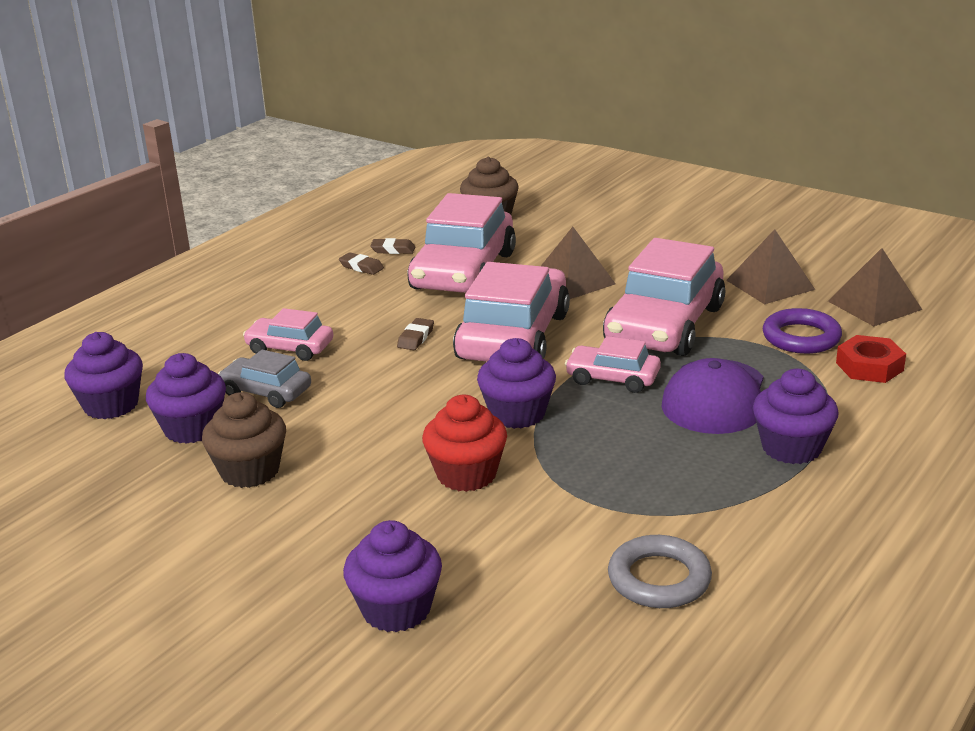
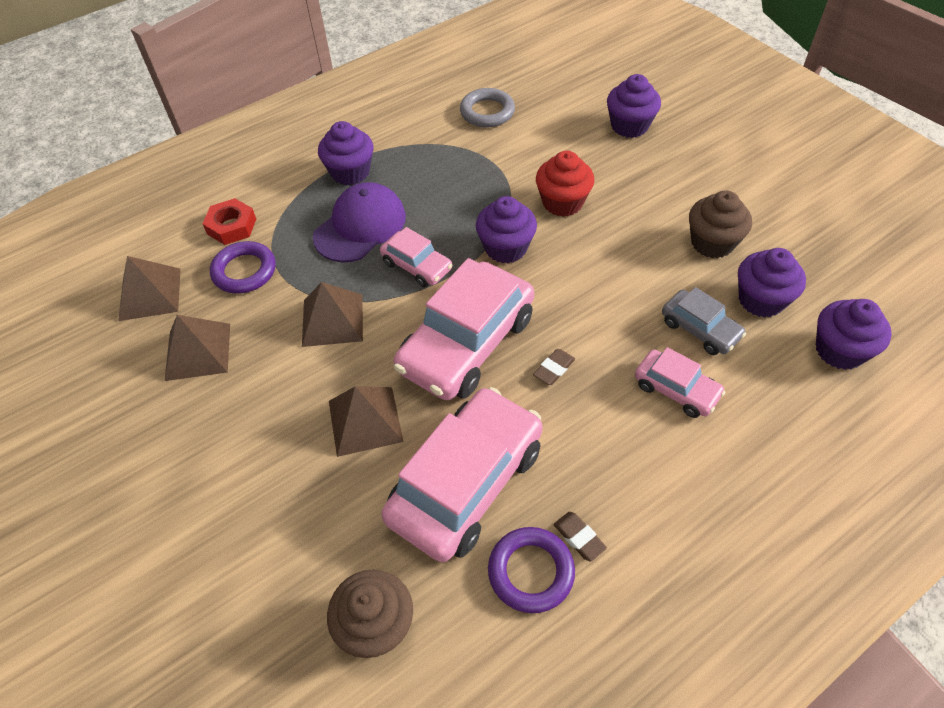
camera: 160 degrees left, 25 degrees up
brown eraser [370,238,415,254] -> purple ring [488,527,575,613]
pink car [603,238,725,356] -> brown pyramid [302,282,363,347]

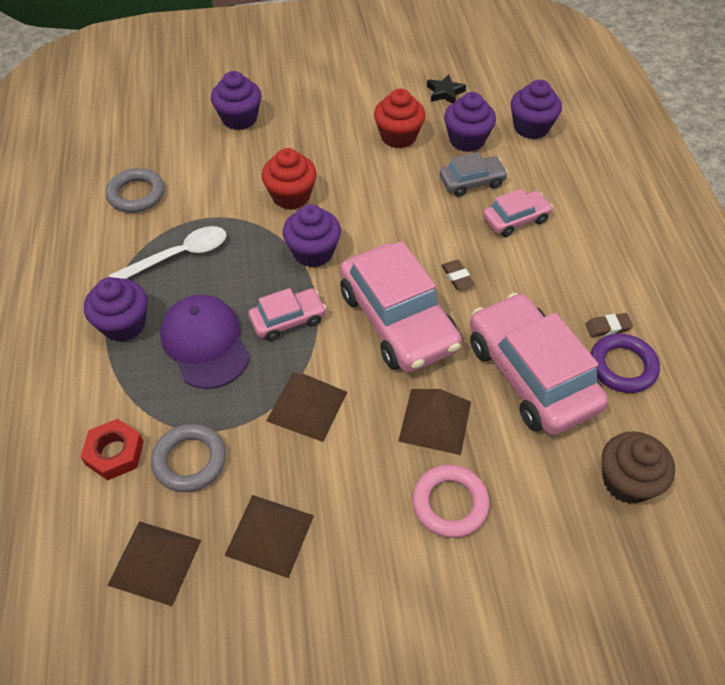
camera: 65 degrees left, 0 degrees up
purple ring [210,241,276,294] -> grey ring [151,423,226,492]
brown cupcake [689,190,752,258] -> red cupcake [374,89,426,148]
none -> white spoon [109,226,226,279]
none -> pink ring [412,465,490,538]
none -> black star [427,74,466,103]

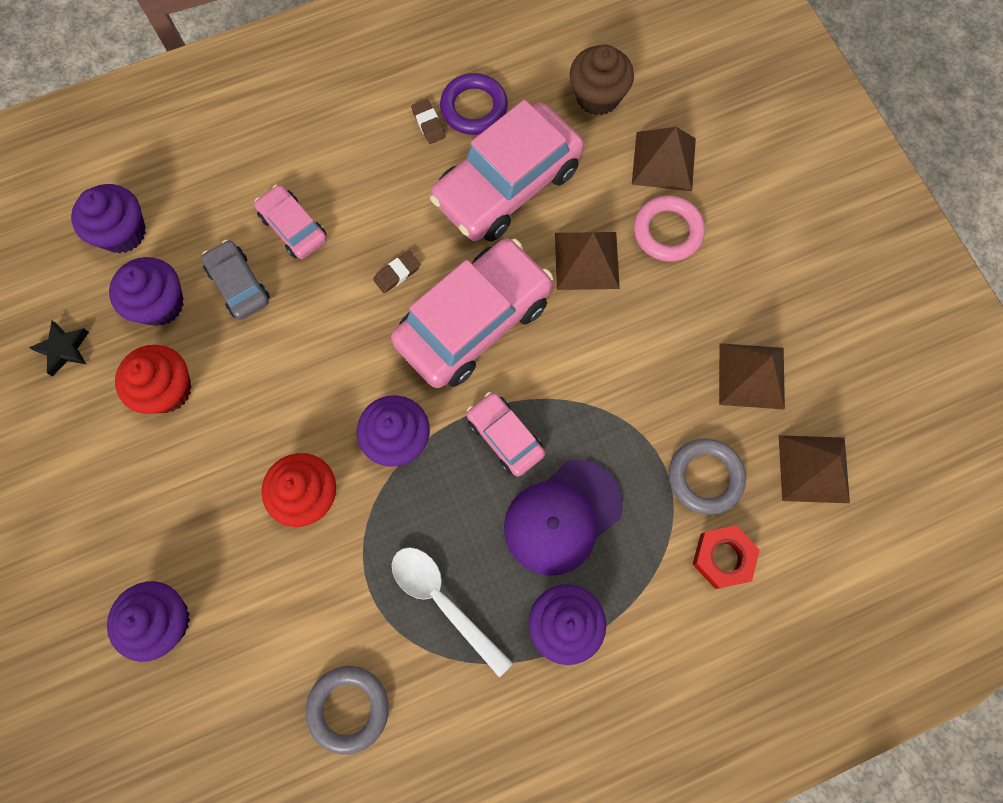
camera: 105 degrees left, 20 degrees up
brown pyramid [266,373,347,442] -> brown pyramid moved to [632,127,696,191]

